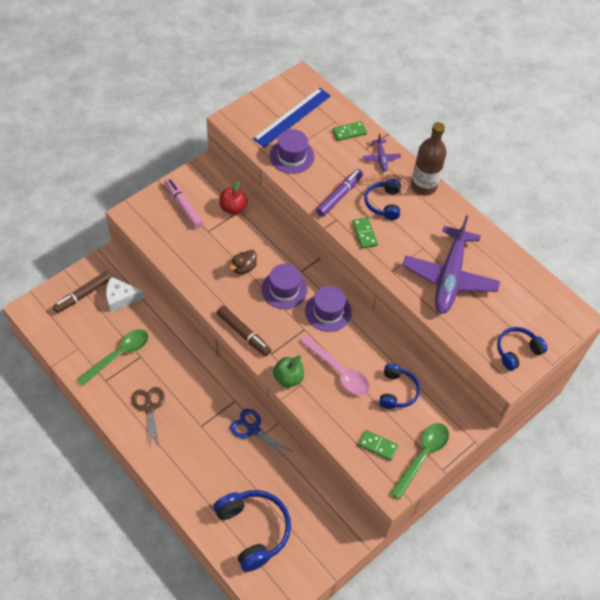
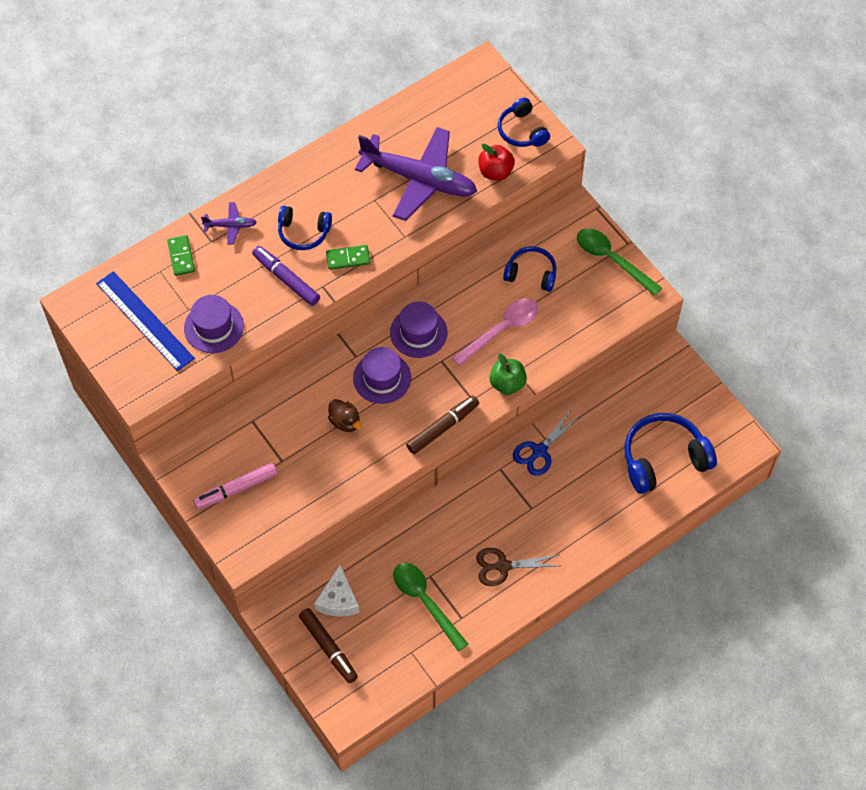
camera: 80 degrees left, 5 degrees up
red apple [219,181,247,214] -> red apple moved to [478,144,515,180]
green domino [358,430,398,461] -> none
brown bottle [411,122,447,195] -> none

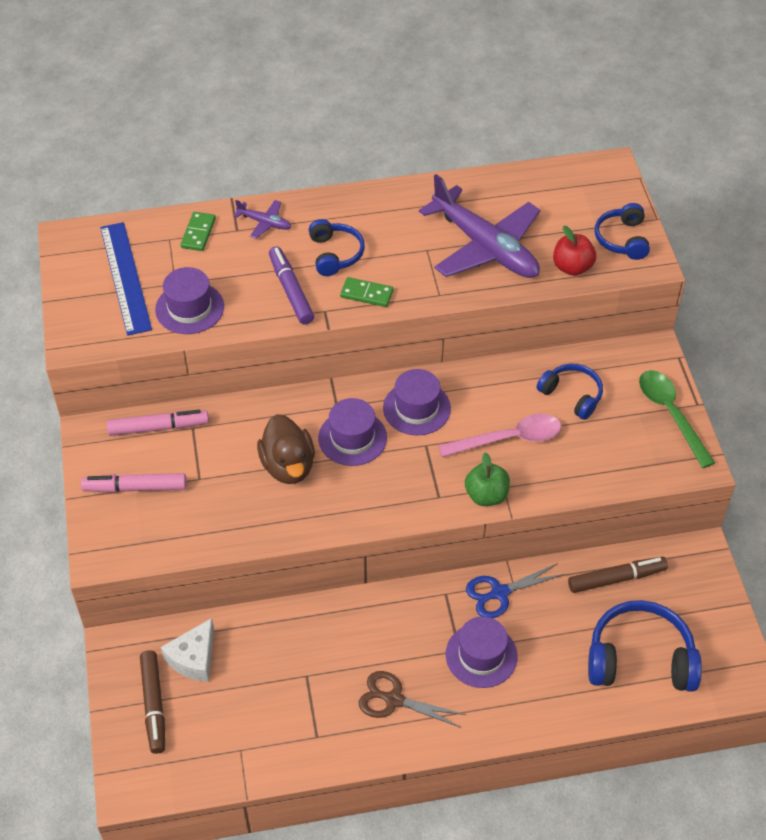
camera: 25 degrees right, 10 degrees down
blue headphones [278,206,332,250] -> blue headphones turned 135 degrees counterclockwise [309,219,365,276]
brown duck [328,399,361,432] -> brown duck [257,414,315,484], size x1.64
green spoon [393,563,468,652] -> none
brown marker [406,395,479,454] -> brown marker moved to [568,557,668,593]
none -> pink marker [107,410,209,436]
none -> purple hat [446,616,518,688]

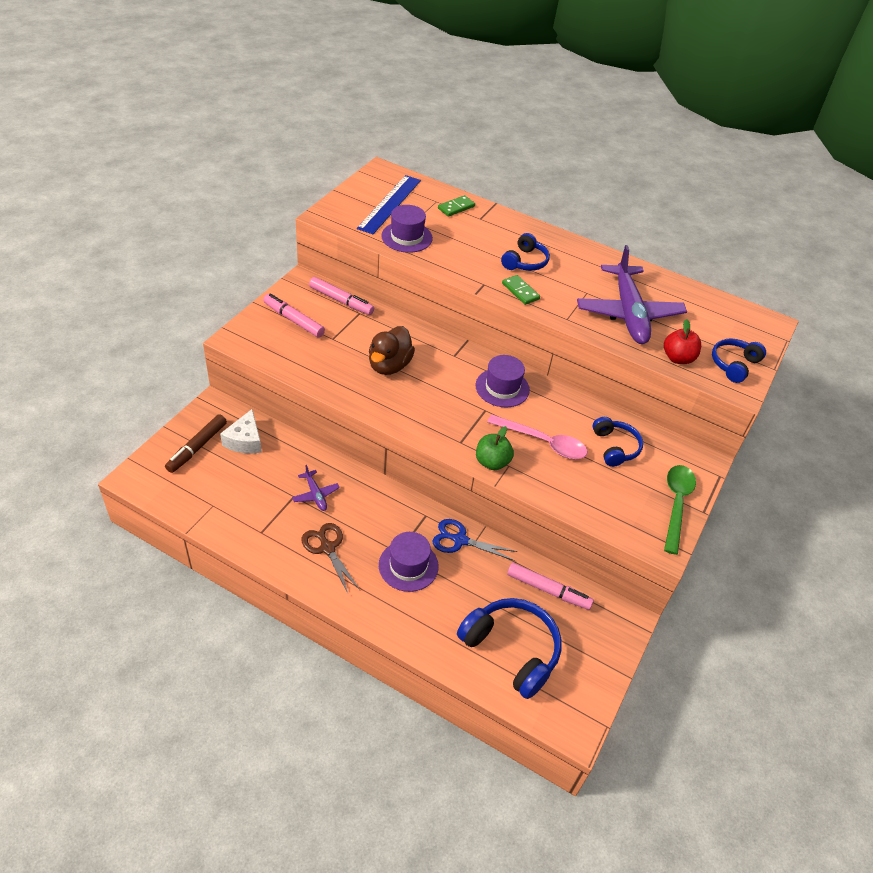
camera: 35 degrees right, 5 degrees down
white cheese [161,618,214,682] -> white cheese turned 60 degrees counterclockwise [220,409,262,454]
purple plane [233,200,291,239] -> purple plane moved to [292,465,340,511]
purple marker [269,246,314,325] -> none
purple hat [318,398,387,466] -> none
brown marker [568,557,668,593] -> pink marker [507,563,594,610]

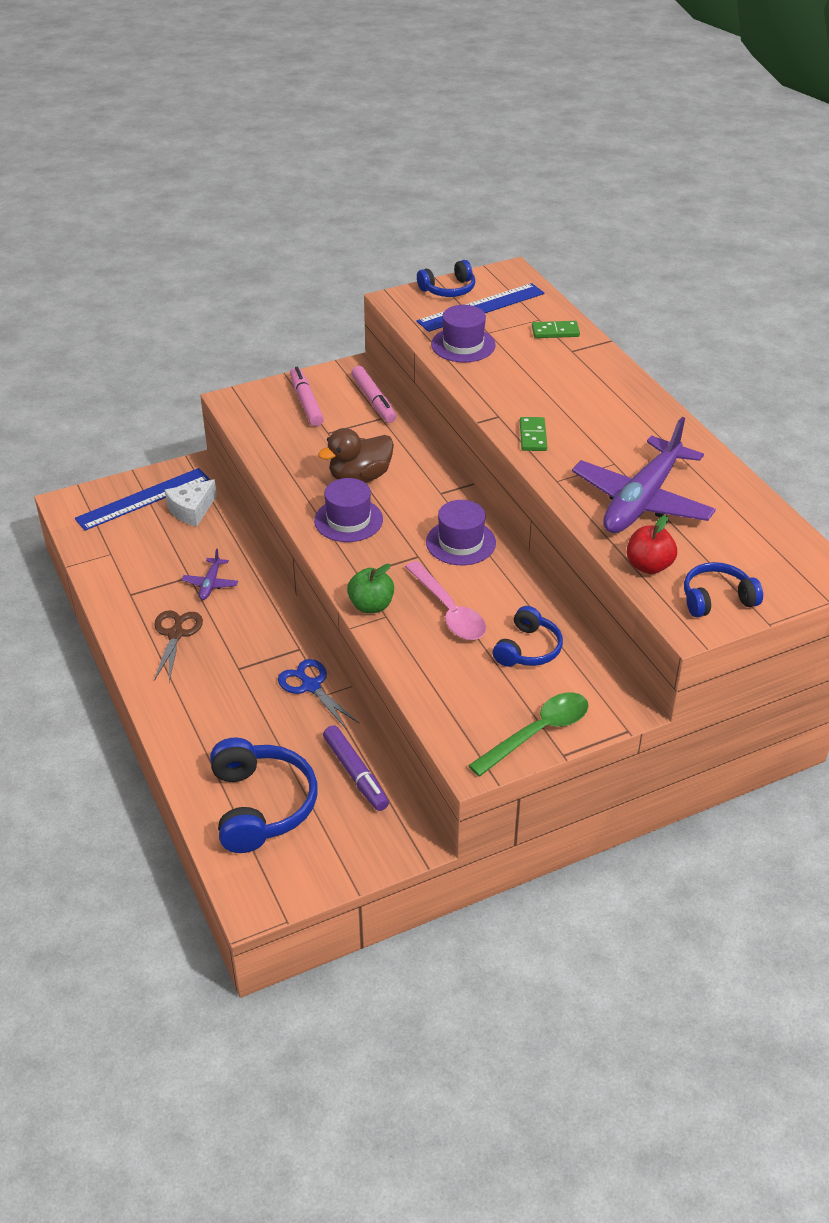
camera: 40 degrees right, 5 degrees down
brown marker [165,414,227,473] -> blue ruler [75,468,210,531]
purple hat [379,532,439,592] -> purple hat moved to [314,478,383,542]
blue headphones [501,233,550,271] -> blue headphones moved to [417,260,475,297]
pink marker [507,563,594,610] -> purple marker [323,725,389,811]

